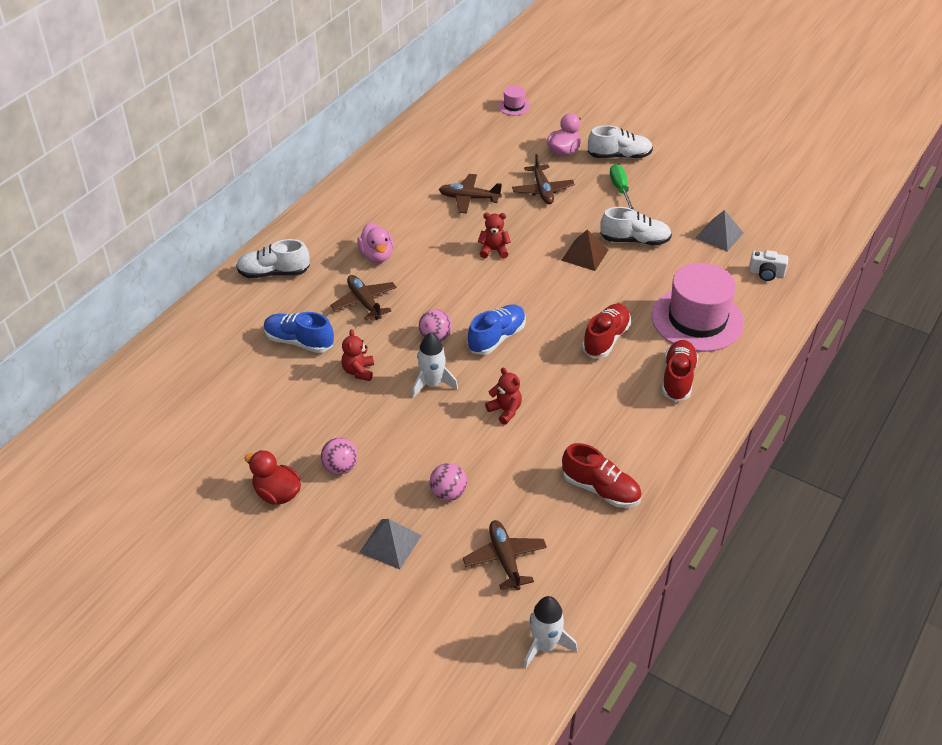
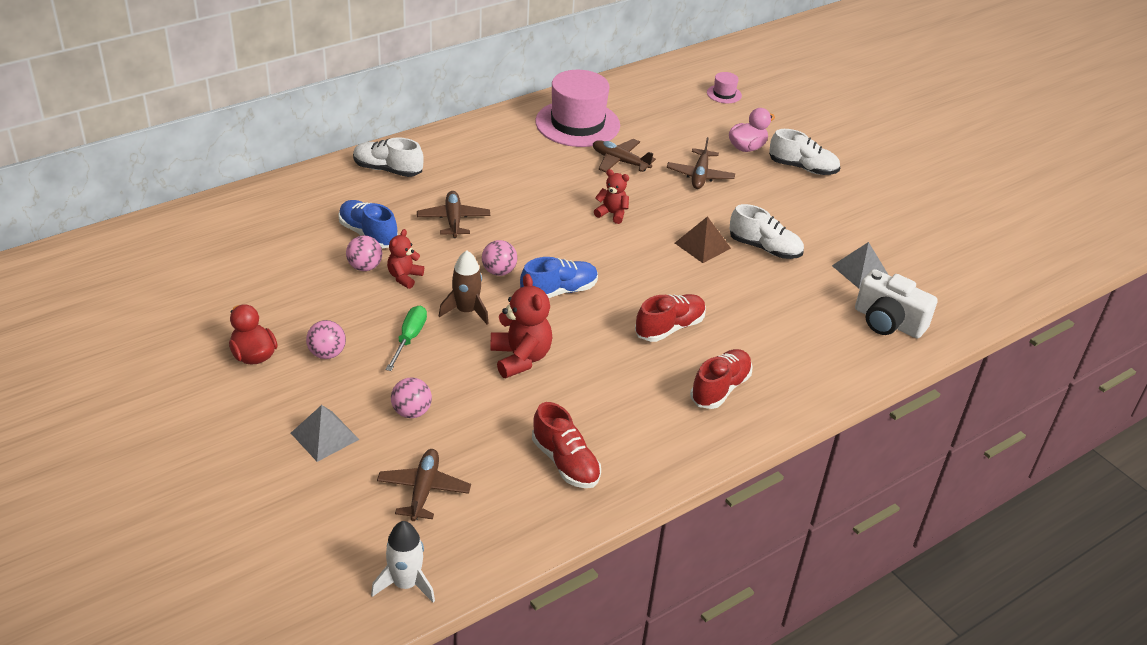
camera: 20 degrees right, 5 degrees down
pink duck [357,222,394,263] -> none
white rocket [412,333,458,398] -> brown rocket [439,250,489,324]
red teddy bear [485,368,522,425] -> red teddy bear [490,274,552,378], size x1.67
green screwdriver [610,164,634,210] -> green screwdriver moved to [386,305,427,371]
pink hat [652,263,744,352] -> pink hat moved to [535,70,620,147]
white camera [749,250,788,281] -> white camera [855,269,938,339], size x1.77
none -> pink ball [346,235,382,271]

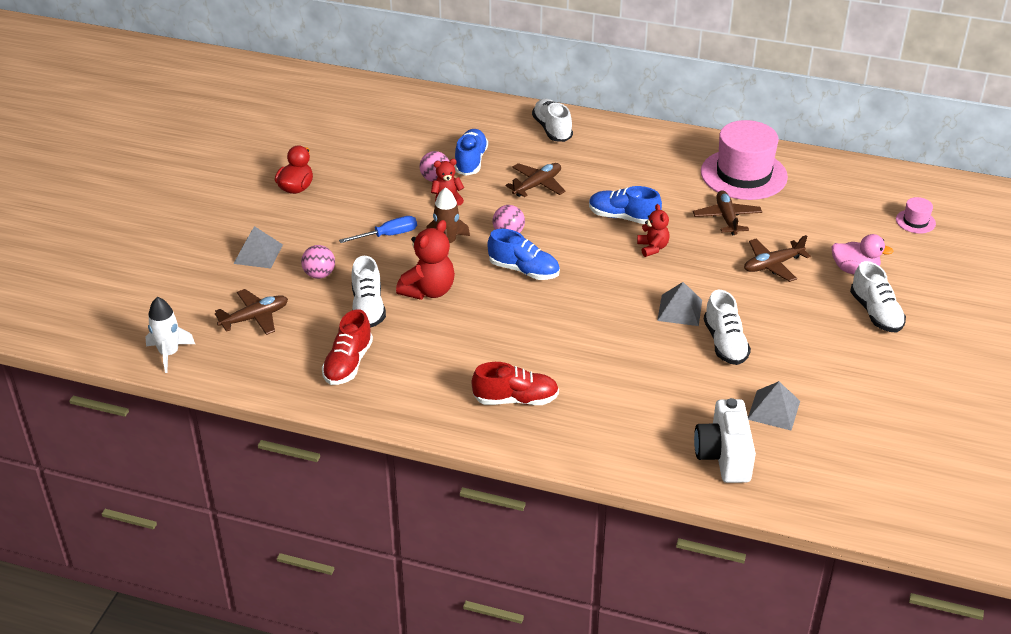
camera: 55 degrees right, 0 degrees up
pink ball [306,320,346,359] -> none
green screwdriver [386,305,427,371] -> blue screwdriver [339,216,417,243]
red shoe [635,294,706,342] -> none
brown pyramid [675,216,731,263] -> grey pyramid [657,282,702,326]
none -> white shoe [351,256,386,328]
none -> blue shoe [589,186,662,224]

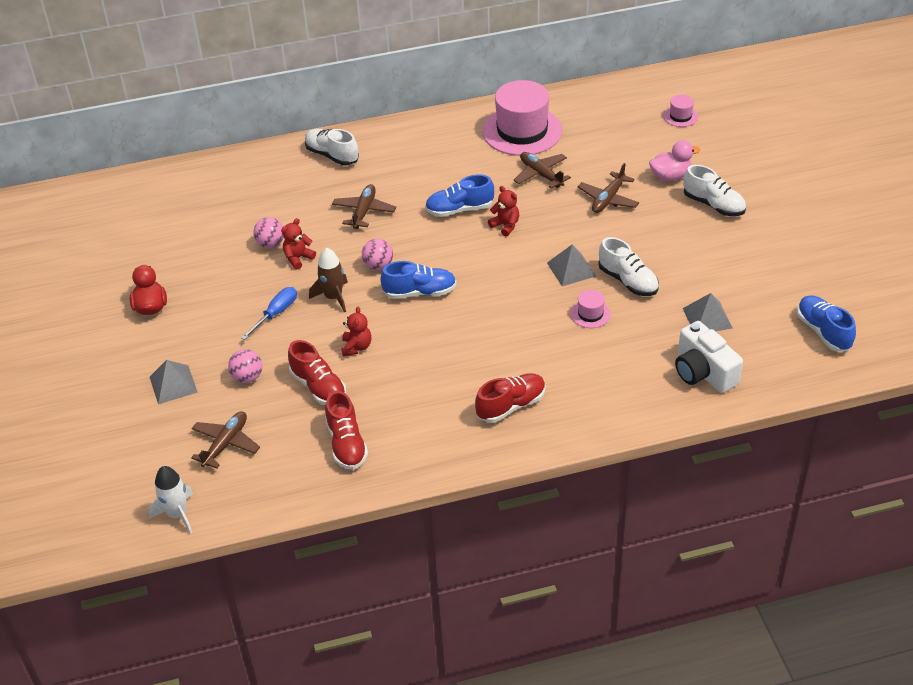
camera: 30 degrees left, 5 degrees up
white shoe [351,256,386,328] -> red shoe [288,340,346,405]
red teddy bear [396,220,455,300] -> red teddy bear [341,306,371,357], size x0.60
blue shoe [454,129,488,176] -> blue shoe moved to [797,295,856,352]
none -> pink hat [571,290,611,328]

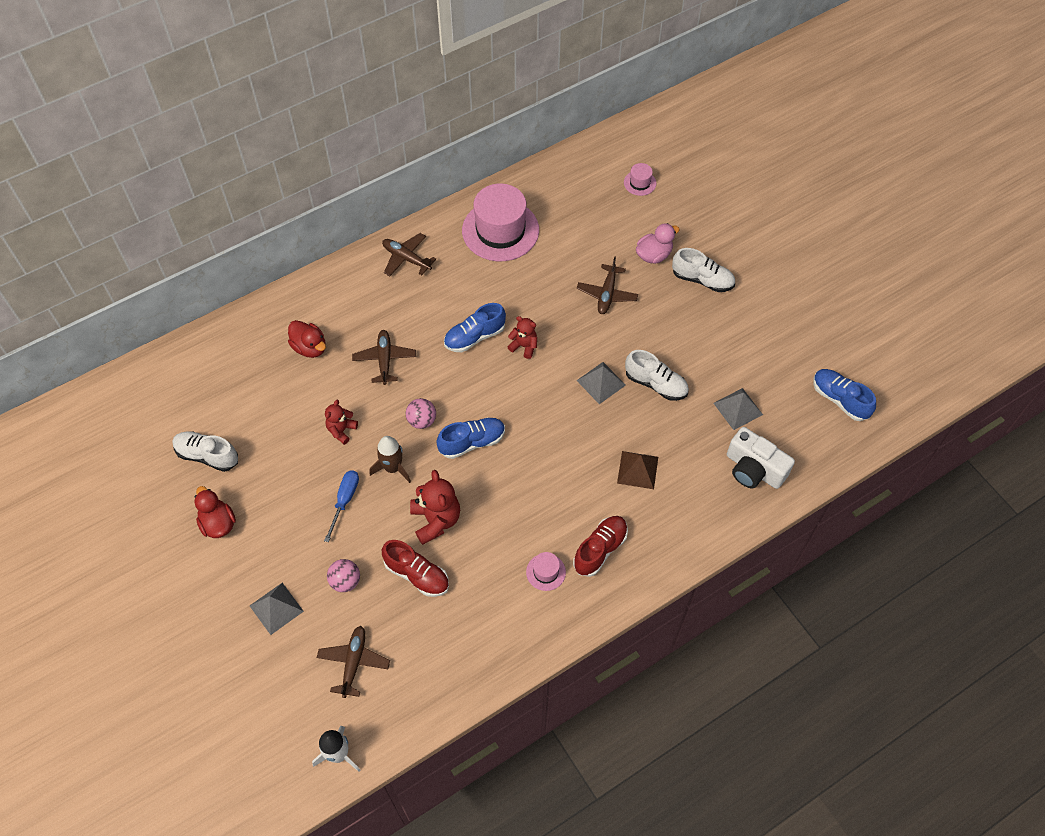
camera: 20 degrees left, 15 degrees up
pink ball [253,217,284,248] -> none
white shoe [305,129,359,165] -> white shoe moved to [172,431,238,472]
red shoe [325,391,368,470] -> none
red teddy bear [341,306,371,357] -> red teddy bear [410,470,460,545], size x1.67
brown plane [513,152,571,189] -> brown plane moved to [382,233,436,276]
pink hat [571,290,611,328] -> pink hat moved to [526,552,566,591]
none -> red duck [288,320,326,358]
none -> brown pyramid [617,451,658,489]

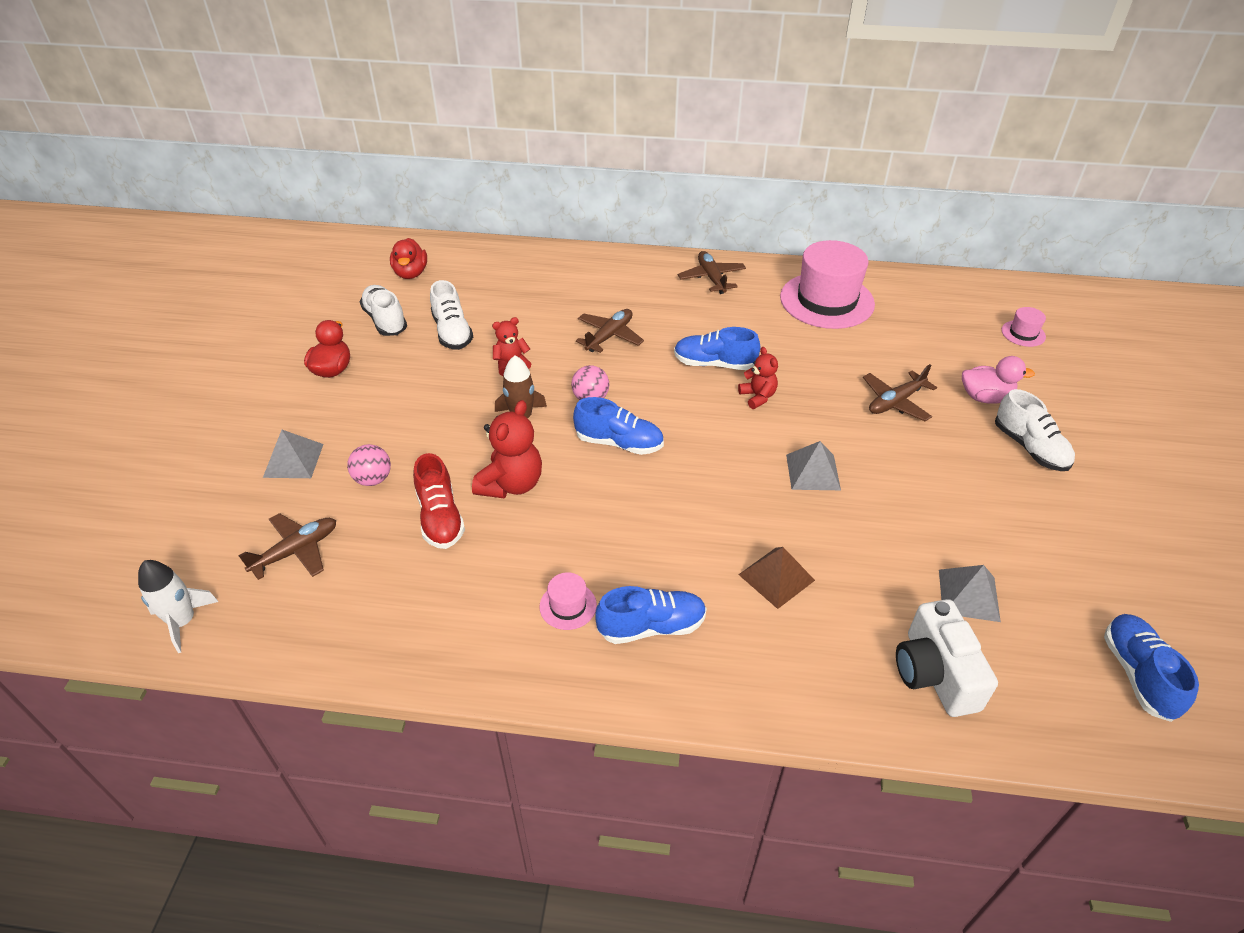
camera: 40 degrees right, 15 degrees down
red duck [288,320,326,358] -> red duck moved to [390,238,427,279]
blue screwdriver [324,470,359,542] -> none
red shoe [573,516,628,577] -> blue shoe [595,586,707,644]
white shoe [625,350,689,401] -> white shoe moved to [430,280,473,350]

